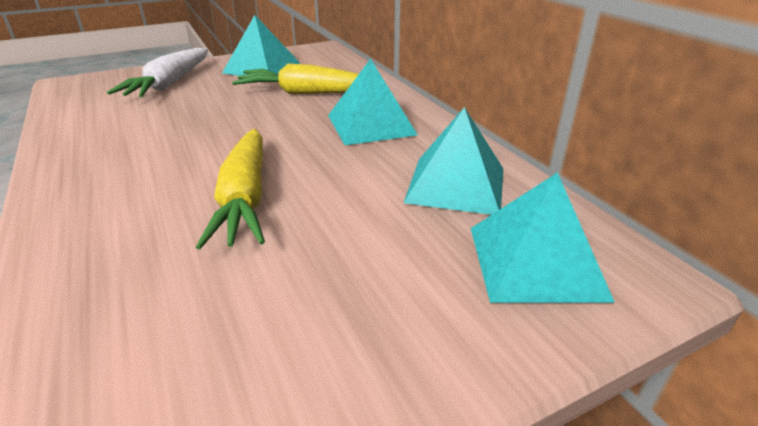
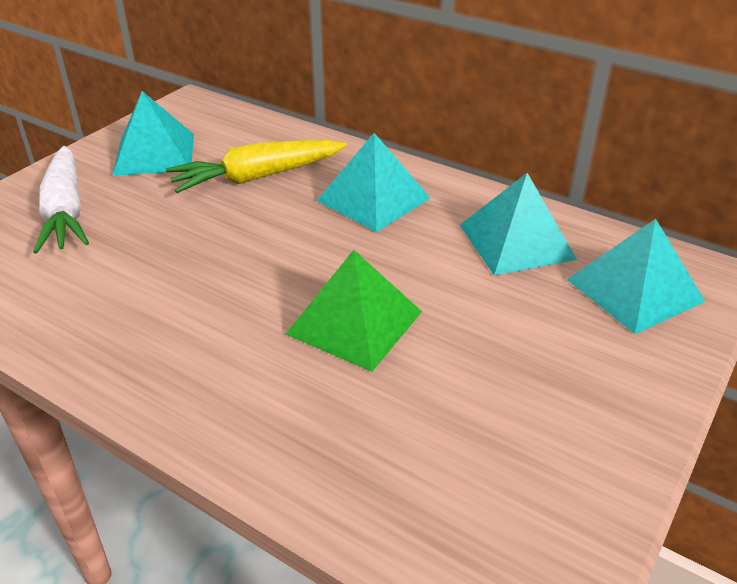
camera: 30 degrees left, 5 degrees up
yellow carrot [196,129,265,250] -> green pyramid [285,250,422,372]

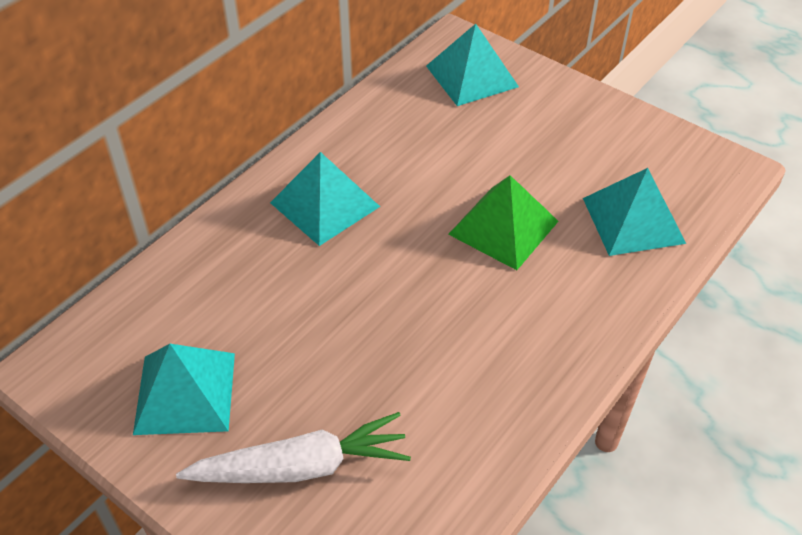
camera: 85 degrees left, 10 degrees up
yellow carrot [166,140,347,193] -> none
turquoise pyramid [460,173,577,276] -> turquoise pyramid moved to [583,168,686,256]

